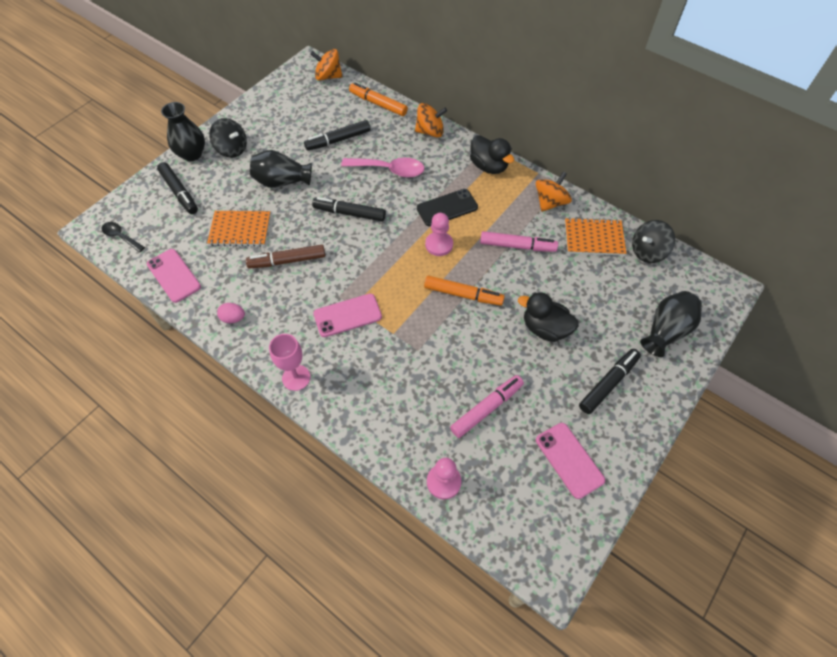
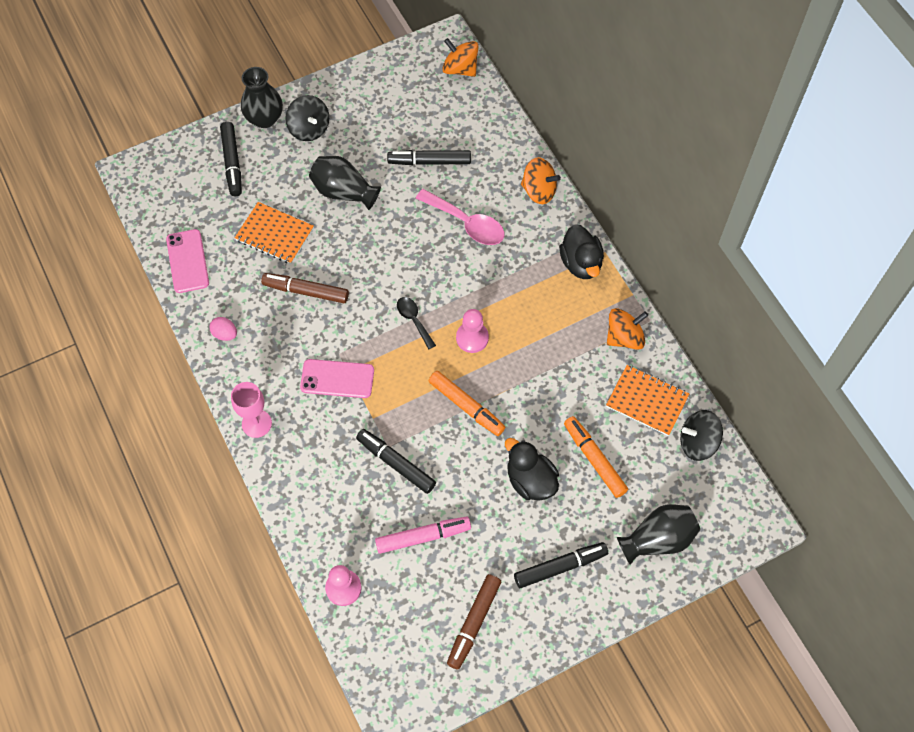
camera: 25 degrees right, 5 degrees up
black spoon [102,222,145,252] -> black spoon moved to [397,297,436,349]
black marker [312,197,386,222] -> black marker moved to [356,429,436,494]
orange marker [349,82,408,116] -> orange marker moved to [564,416,628,498]
black phone [417,189,478,227] -> none
pink marker [480,231,558,252] -> none
pink phone [536,423,605,499] -> brown marker [447,574,501,670]

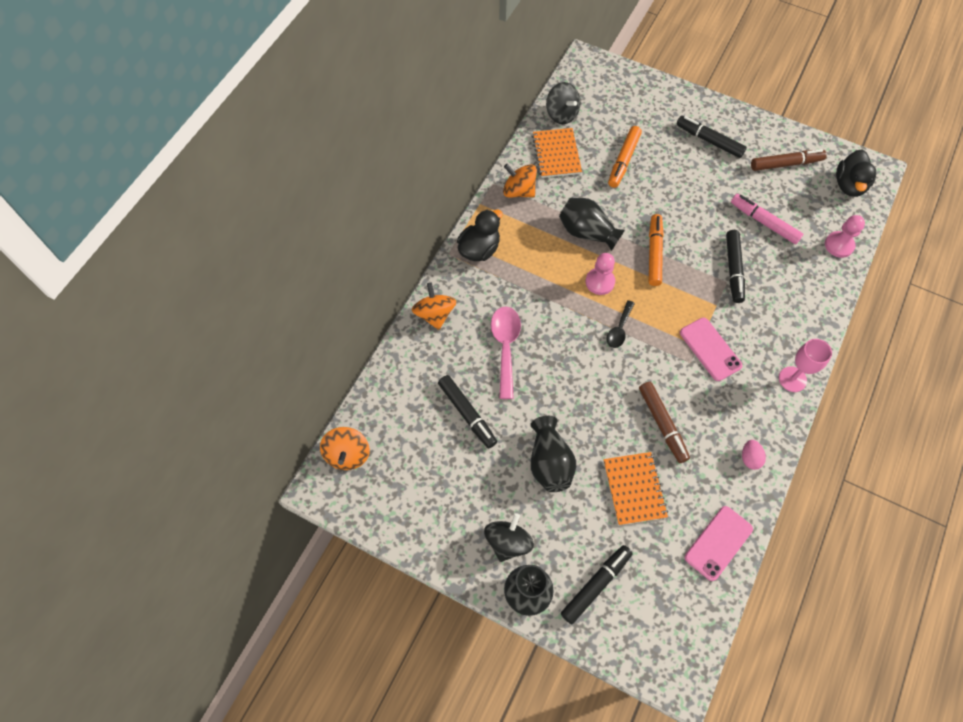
camera: 125 degrees left, 0 degrees up
black duck [505,438,559,501] -> black duck moved to [836,149,876,197]
black vase [617,504,700,565] -> black vase moved to [559,198,625,251]

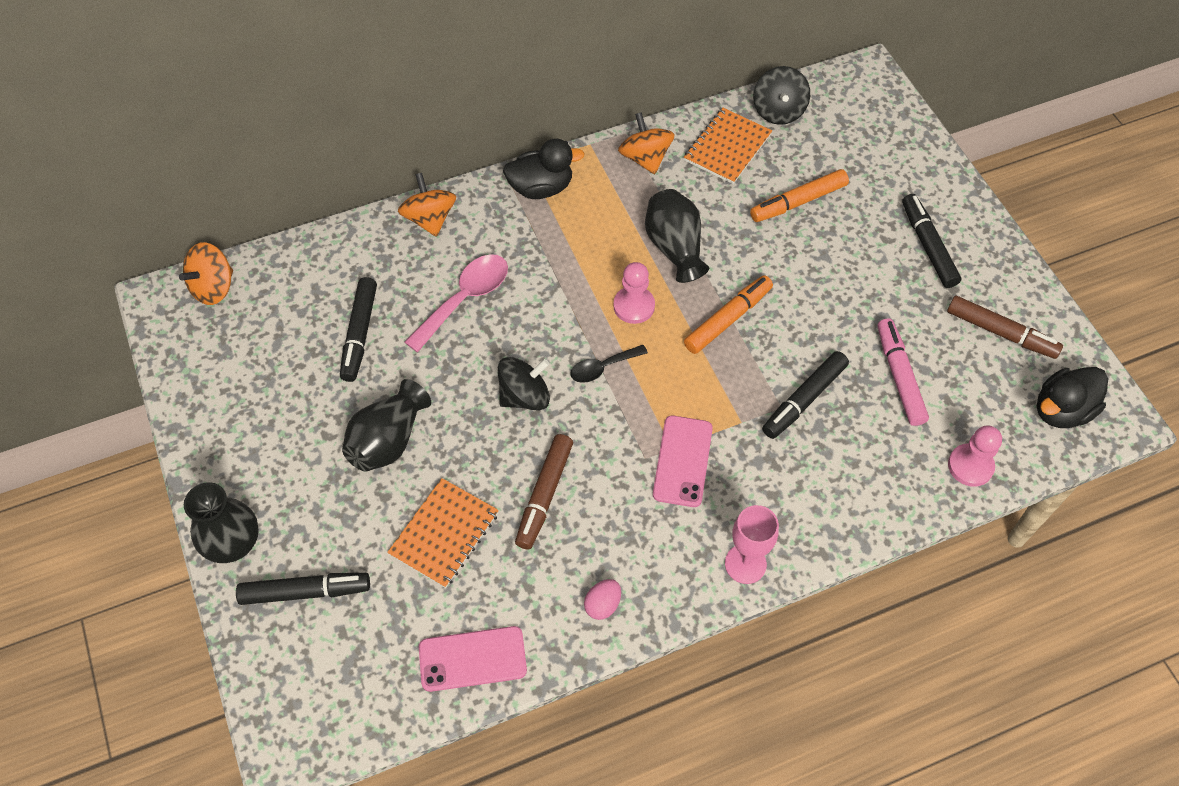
camera: 40 degrees right, 5 degrees down
orange spinning top [412,282,456,330] -> orange spinning top turned 45 degrees counterclockwise [398,173,456,237]
black spinning top [484,513,534,562] -> black spinning top moved to [498,357,550,410]

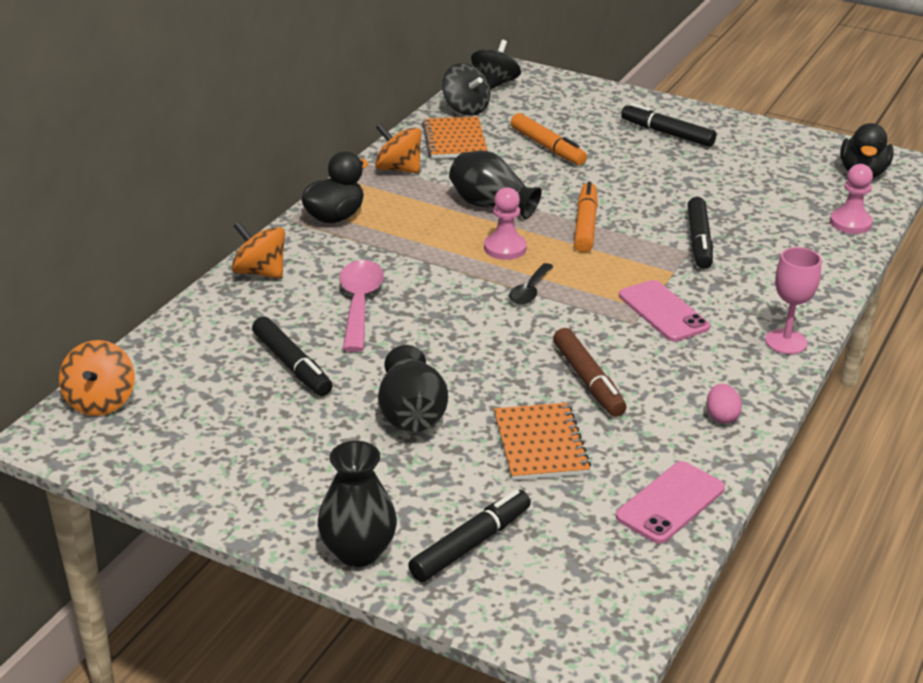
camera: 40 degrees left, 25 degrees down
black spinning top [498,357,550,410] -> black spinning top moved to [471,40,521,90]
orange marker [750,169,849,222] -> orange marker turned 60 degrees counterclockwise [511,113,587,165]
pink marker [877,318,929,426] -> none
brown marker [947,296,1063,359] -> none

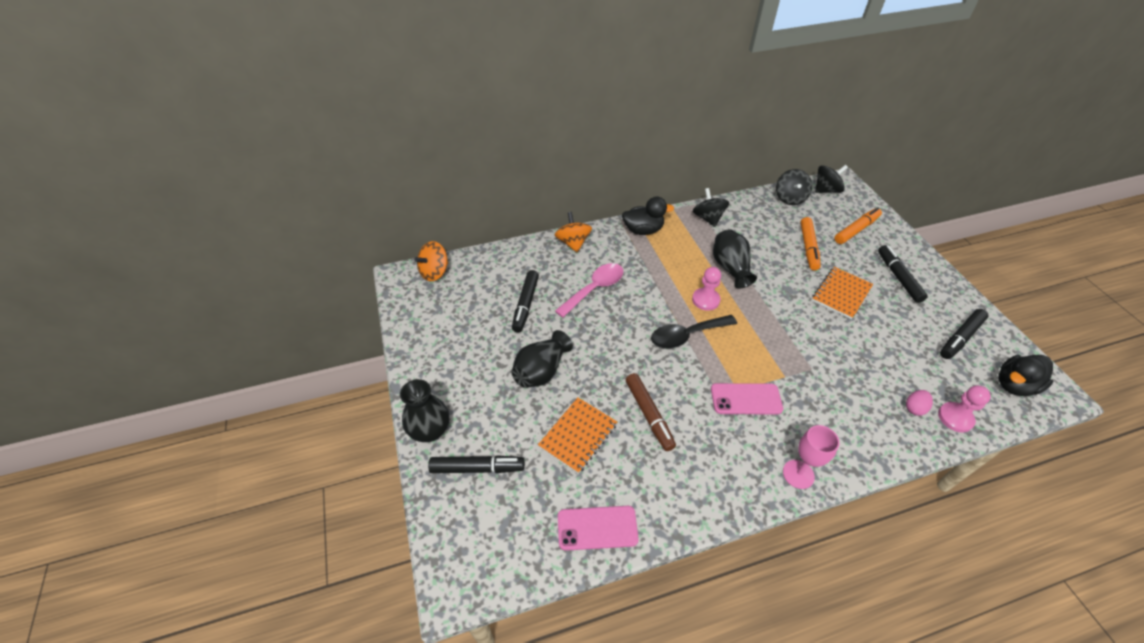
camera: 45 degrees right, 15 degrees up
orange spinning top [375,123,421,174] -> black spinning top [693,188,729,227]
orange notebook [422,117,488,158] -> orange notebook moved to [812,267,873,319]
black spoon [509,263,554,305] -> black spoon [651,315,737,348], size x1.68
brown marker [553,328,627,417] -> brown marker turned 45 degrees counterclockwise [626,373,676,451]
orange marker [574,181,598,252] -> orange marker moved to [834,207,882,244]
pink phone [619,280,710,342] -> pink phone turned 75 degrees clockwise [711,383,783,414]
black marker [687,197,713,269] -> black marker moved to [940,309,988,359]
pink egg [707,384,742,424] -> pink egg moved to [906,390,933,416]

